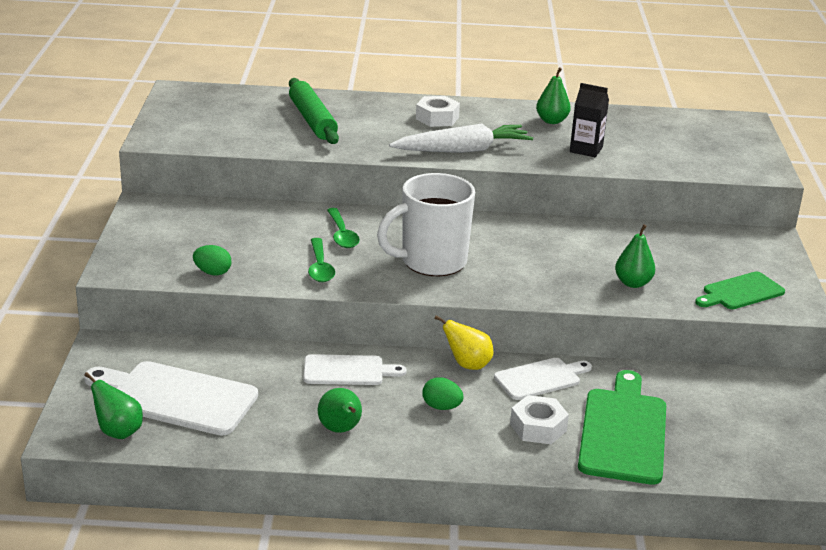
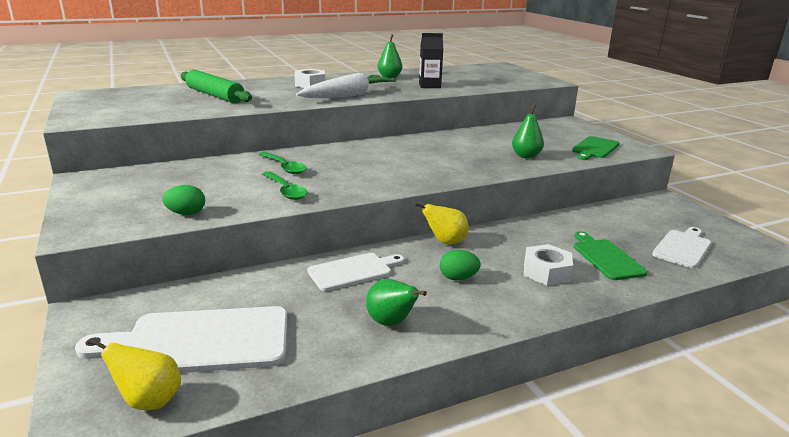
camera: 25 degrees left, 5 degrees down
green pear [84,372,143,439] -> yellow pear [88,338,181,410]
white mug [377,173,475,276] -> none
white cutting board [494,358,592,400] -> white cutting board moved to [652,227,711,268]
green cutting board [578,370,666,485] -> green cutting board [574,231,648,280], size x0.60

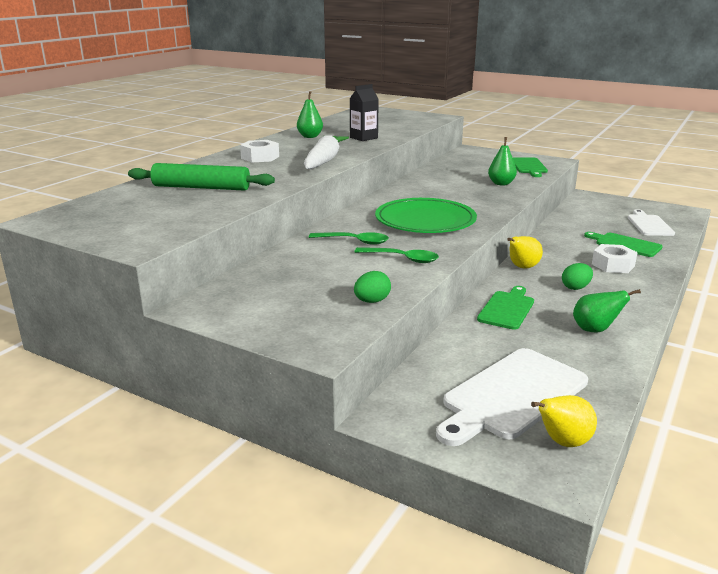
camera: 35 degrees left, 0 degrees up
white cutting board [307,253,404,291] -> green cutting board [477,286,534,330]
none -> green plate [375,198,477,233]

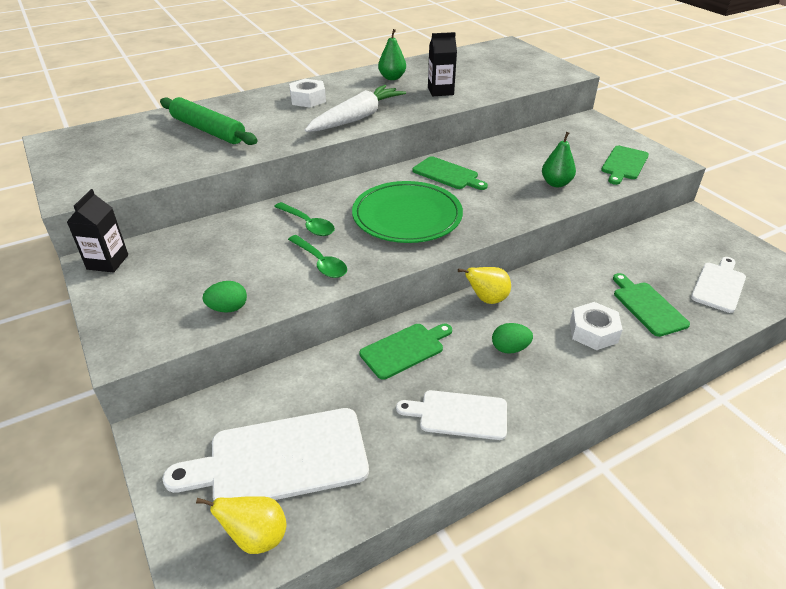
camera: 30 degrees right, 15 degrees up
green pear [573,289,641,332] -> white cutting board [396,390,507,440]
none -> black carton [67,189,128,273]
none -> green cutting board [412,156,488,190]

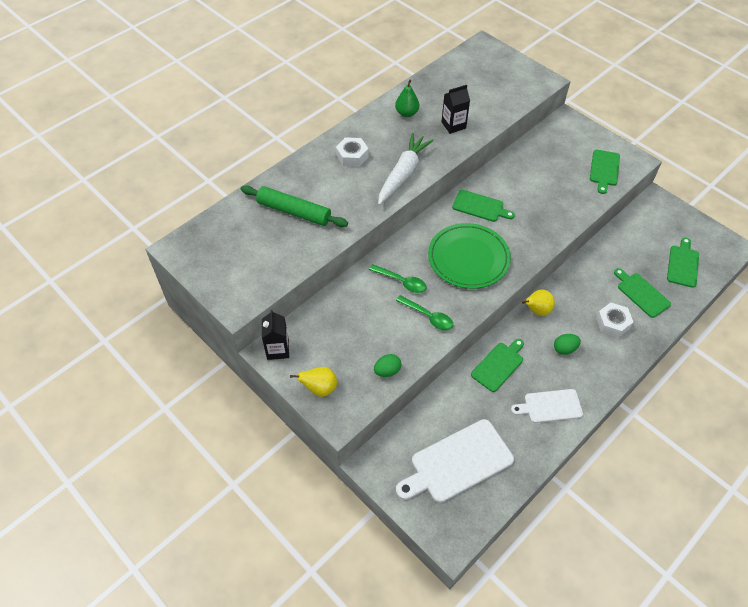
camera: 15 degrees left, 15 degrees up
yellow pear [196,496,287,554] -> yellow pear moved to [290,367,337,397]
green pear [542,132,576,187] -> none
white cutting board [691,257,746,313] -> green cutting board [667,237,699,288]

